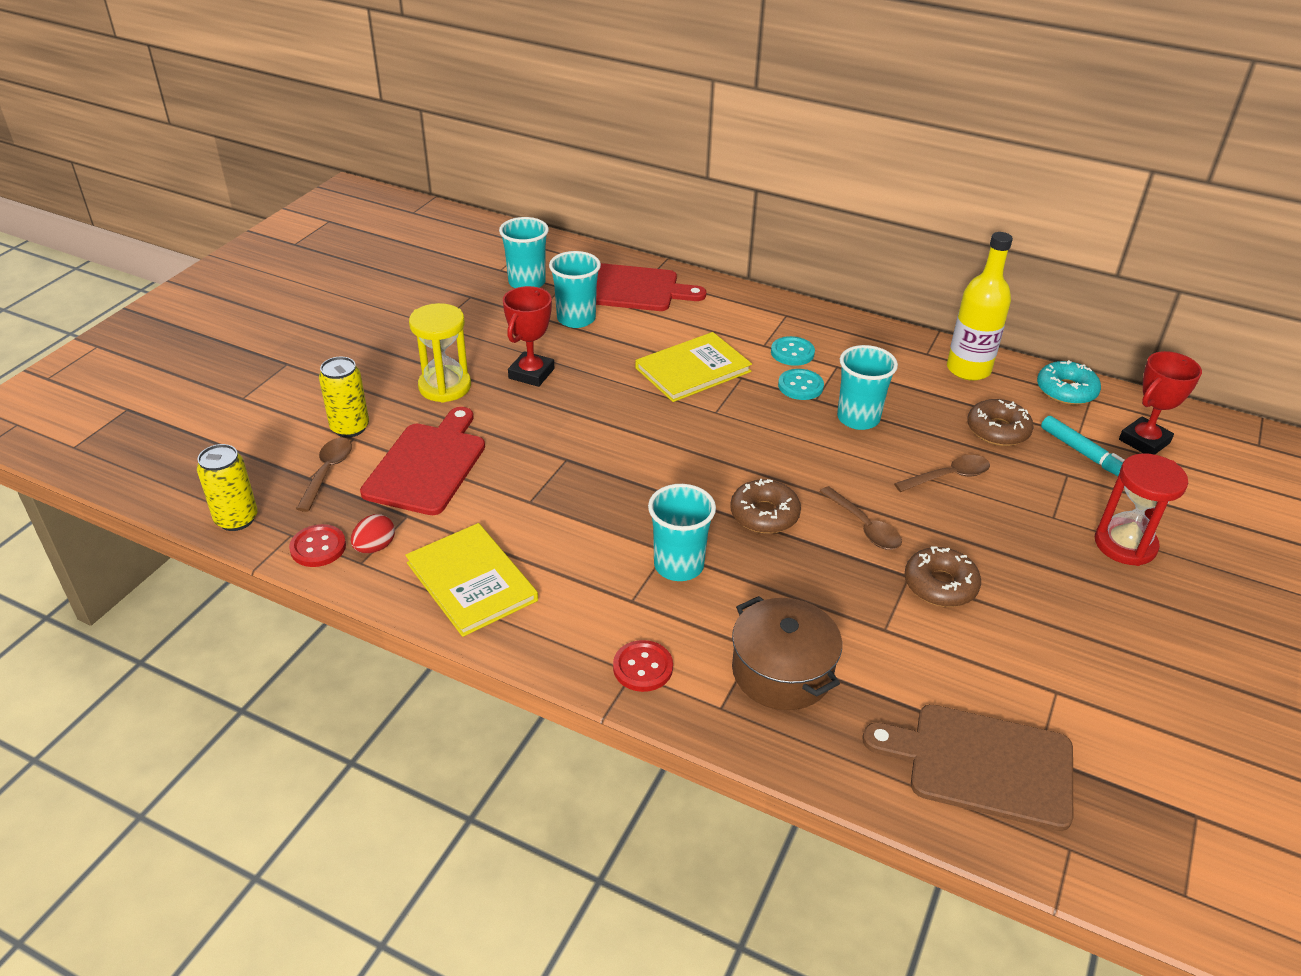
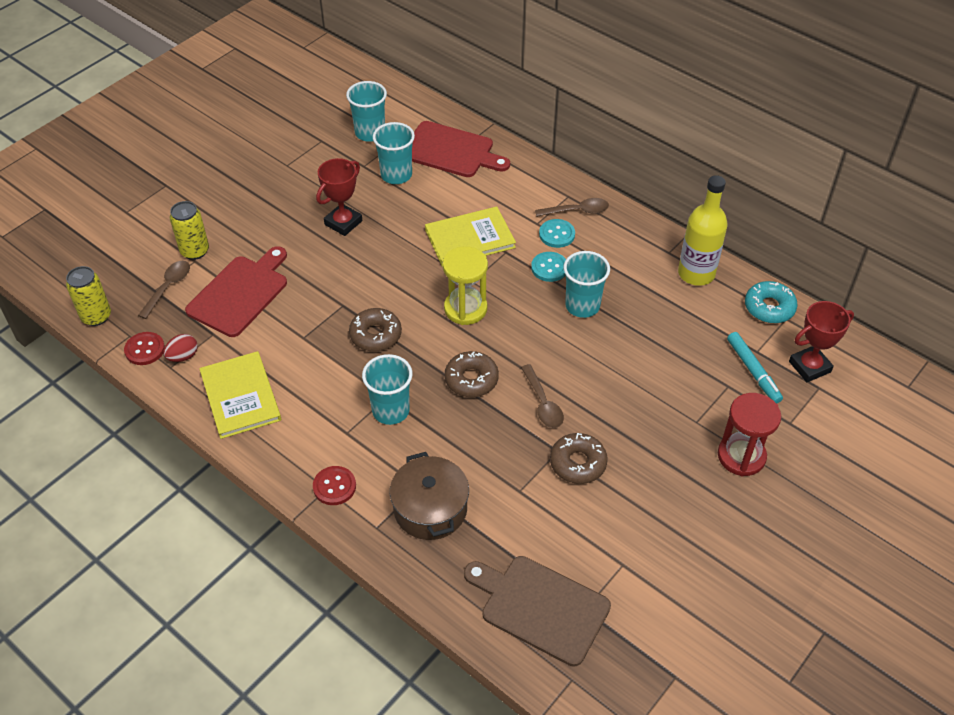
camera: 15 degrees right, 10 degrees up
yellow hourglass [409,303,471,403] -> yellow hourglass moved to [443,246,488,325]
brown spoon [894,455,990,492] -> brown spoon moved to [535,198,609,217]
brown donut [967,399,1033,446] -> brown donut moved to [349,308,402,352]

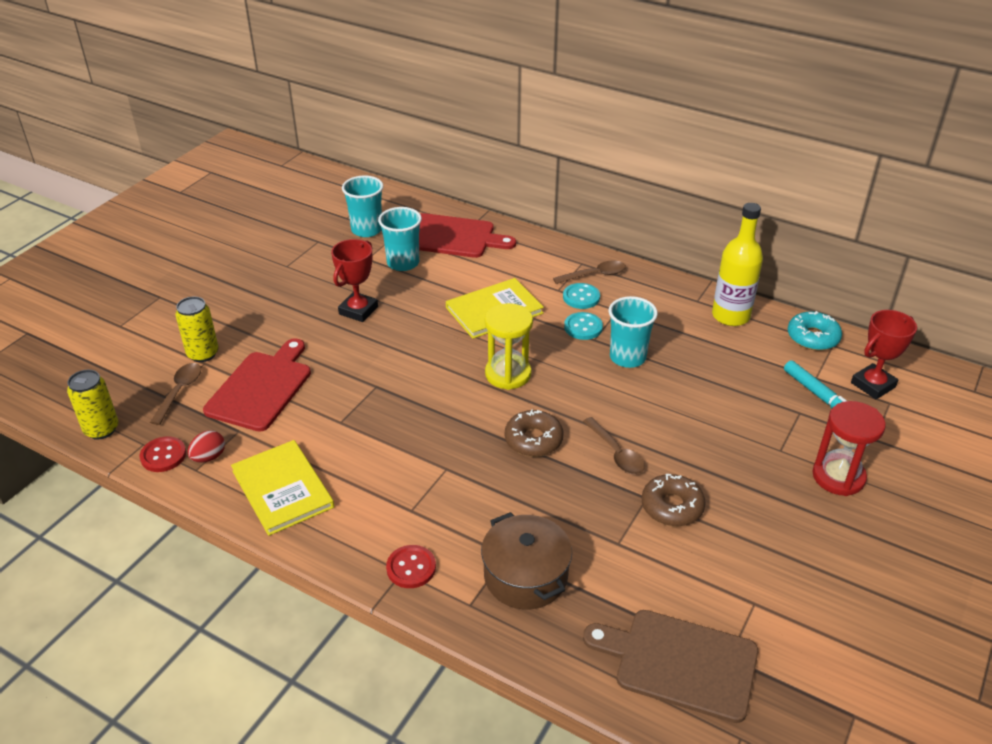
camera: 10 degrees left, 10 degrees down
brown donut [349,308,402,352] -> none
turquoise cup [362,354,413,425] -> none

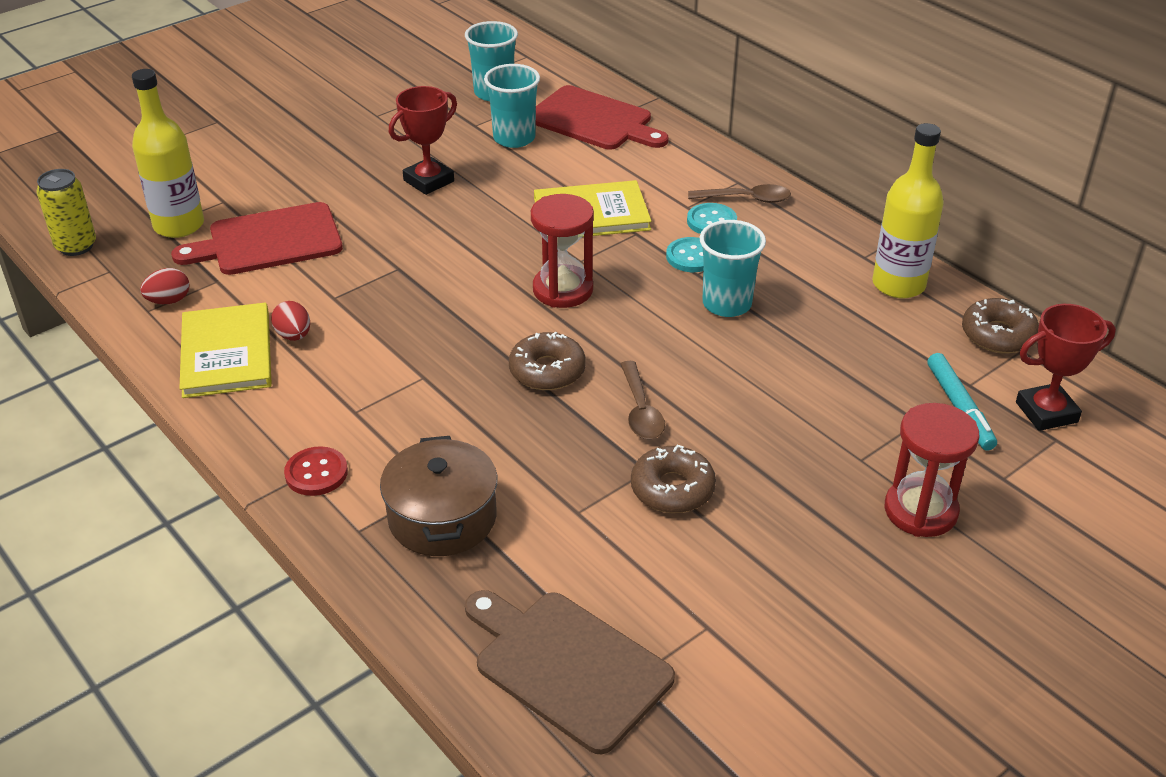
camera: 20 degrees right, 0 degrees up
red button [140,436,186,472] -> none
brown spoon [150,363,201,425] -> yellow bottle [132,69,204,238]
yellow can [175,296,219,362] -> none
red cutting board [203,338,311,432] -> red cutting board turned 150 degrees counterclockwise [171,202,343,275]
yellow hourglass [485,303,533,390] -> red hourglass [531,194,594,308]
turquoise donut [788,311,842,351] -> brown donut [962,298,1039,354]
none -> red egg [271,301,310,341]

